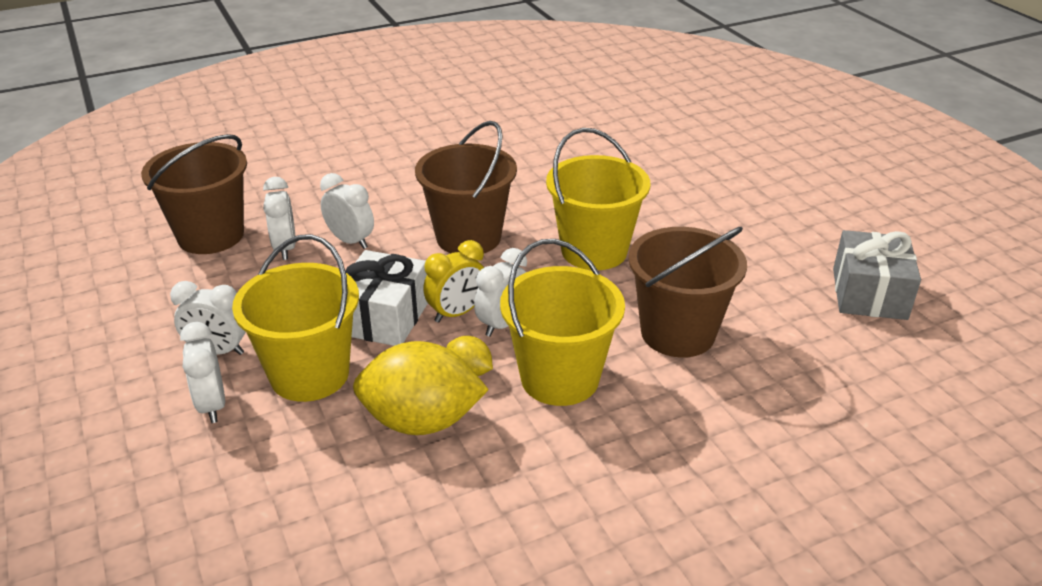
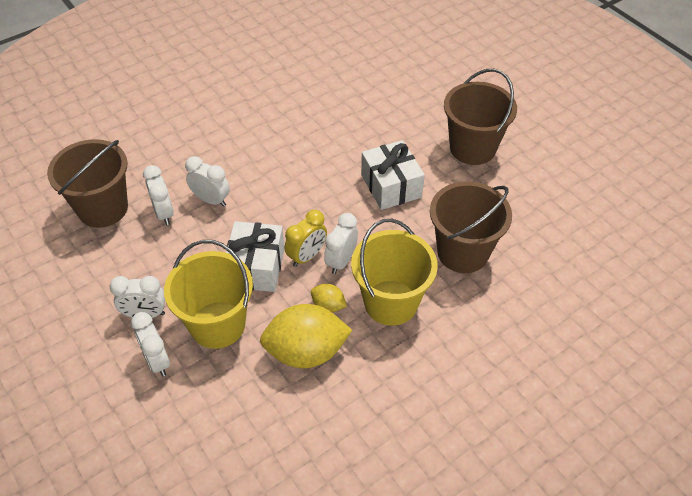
camera: 10 degrees left, 15 degrees up
brown bucket [415,121,517,253] -> brown bucket moved to [444,69,517,165]
yellow bucket [546,128,651,270] -> white gift [361,140,425,210]
grey gift [833,230,921,320] -> none

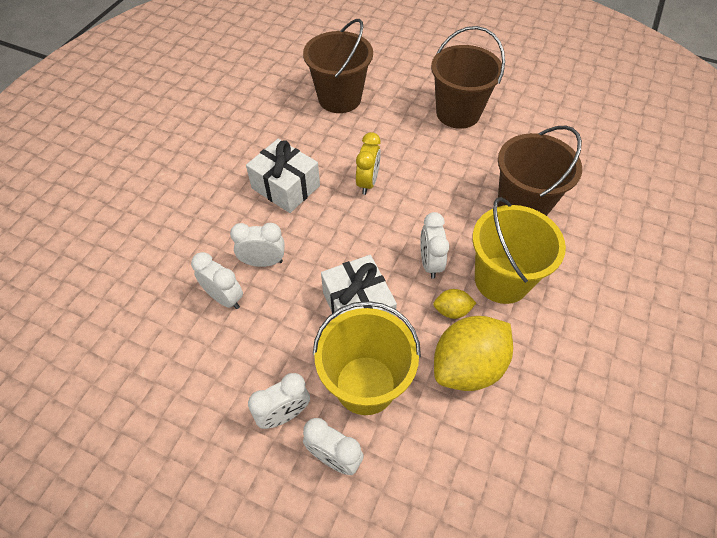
camera: 30 degrees left, 5 degrees up
brown bucket [47,139,128,228] -> brown bucket moved to [303,19,373,113]
yellow clock [285,210,327,267] -> yellow clock moved to [356,132,381,195]
white gift [361,140,425,210] -> white gift moved to [246,139,320,213]

